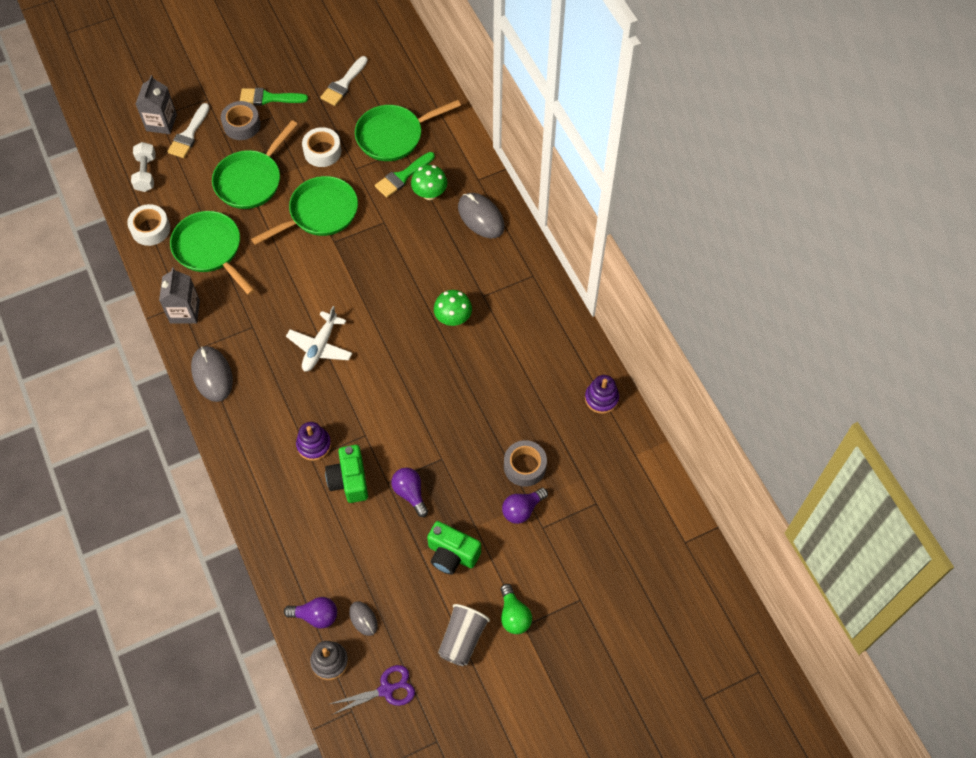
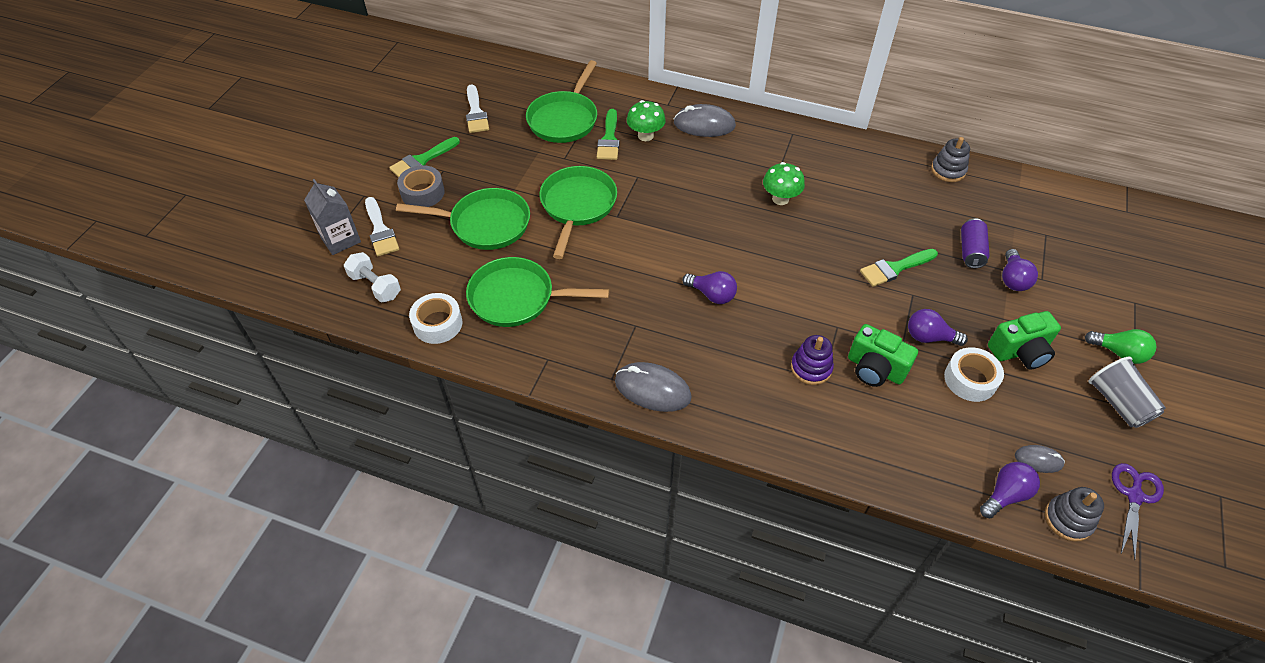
camera: 45 degrees left, 10 degrees down
grey carton [159,268,200,324] -> none
green pan [212,120,298,209] -> green pan turned 75 degrees counterclockwise [396,188,530,250]
white plane [286,306,352,371] -> purple light bulb [682,271,737,304]
white tape [302,127,341,167] -> white tape moved to [944,347,1004,402]
grey tape [504,440,547,487] -> purple can [961,218,990,268]
purple stacking toy [585,375,619,414] -> grey stacking toy [931,137,970,182]
none -> green brush [860,249,938,287]

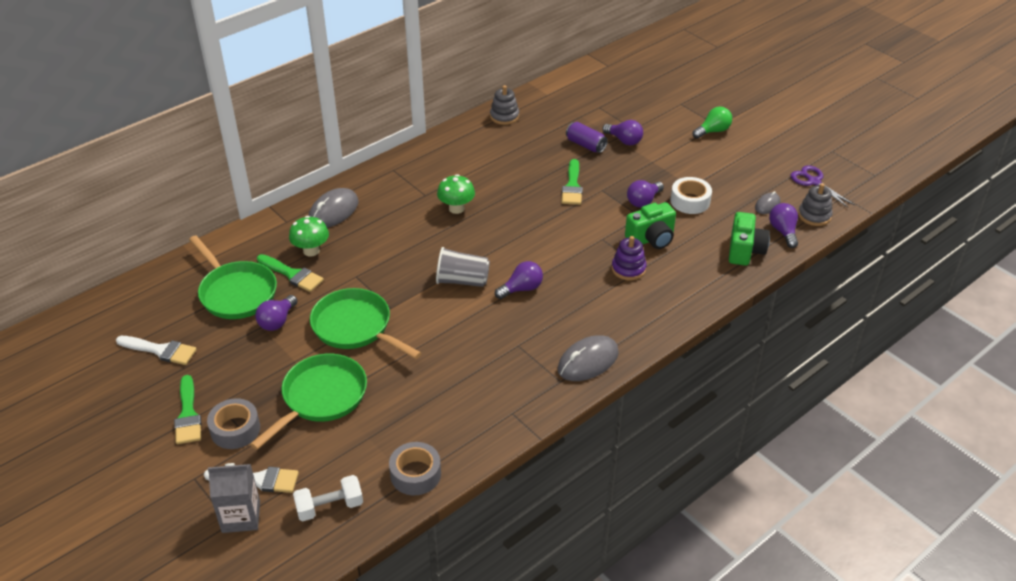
camera: 60 degrees left, 10 degrees down
white tape [409,293,462,344] -> grey tape [389,442,441,495]
green pan [466,257,609,327] -> none
green camera [988,311,1061,370] -> green camera moved to [729,212,770,266]
grey cup [1088,357,1166,428] -> grey cup moved to [436,247,490,287]
none -> purple light bulb [255,295,297,331]

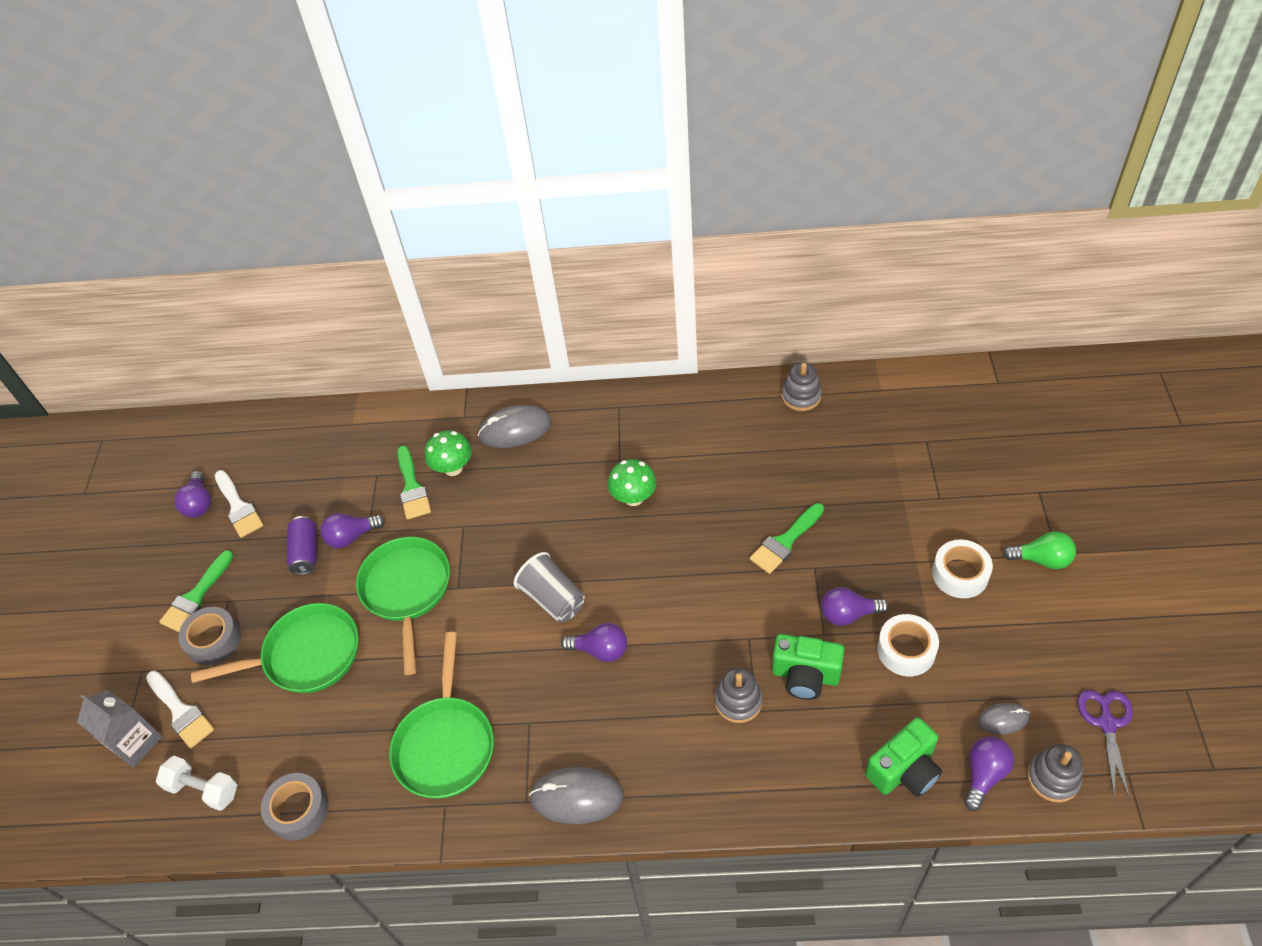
camera: 45 degrees right, 10 degrees up
green pan [189,236,277,319] -> green pan moved to [389,632,494,799]
purple can [566,122,608,153] -> purple can moved to [287,516,316,575]
purple light bulb [602,120,643,145] -> purple light bulb moved to [174,471,211,518]
purple stacking toy [612,236,647,280] -> grey stacking toy [715,668,763,723]
none -> white tape [932,540,993,598]

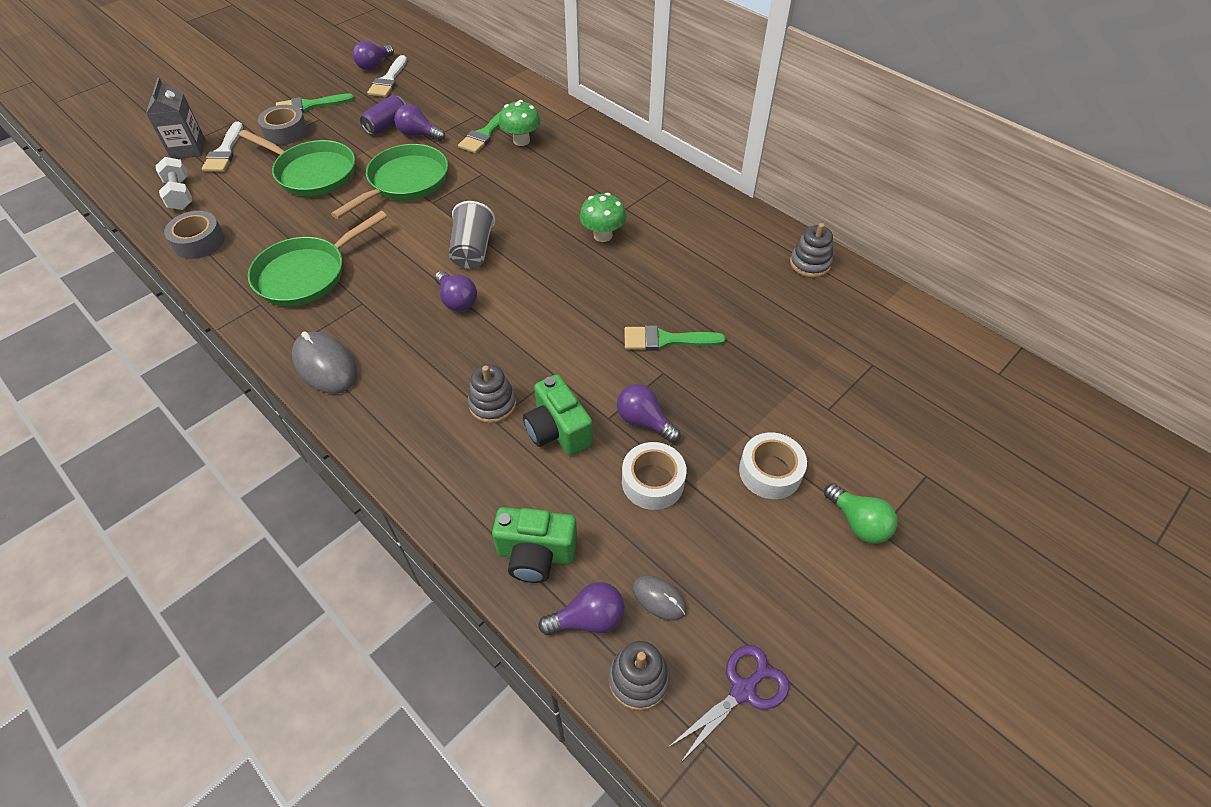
camera: 40 degrees right, 0 degrees up
grey mouse [478,405,552,448] -> none

